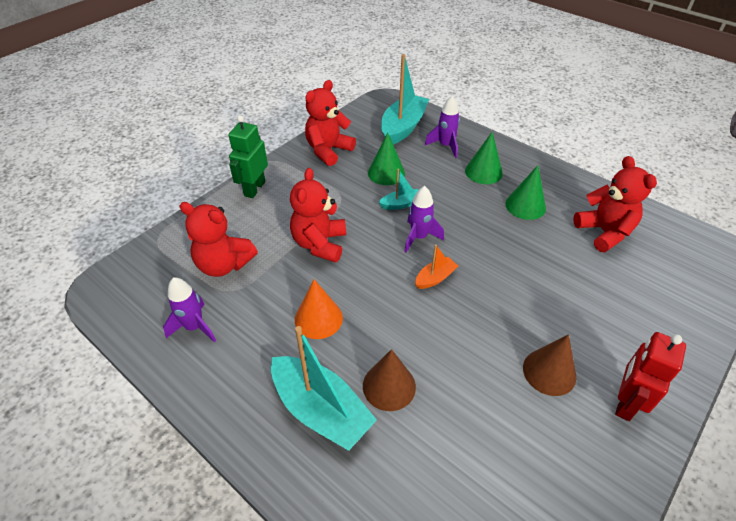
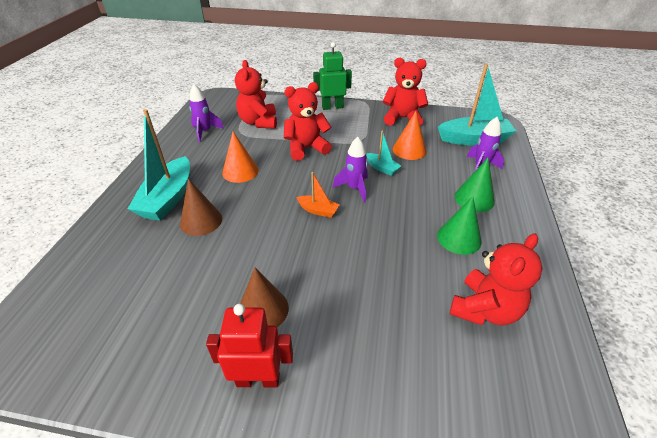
camera: 60 degrees right, 5 degrees down
green cone [368,133,405,185] -> orange cone [393,111,426,160]

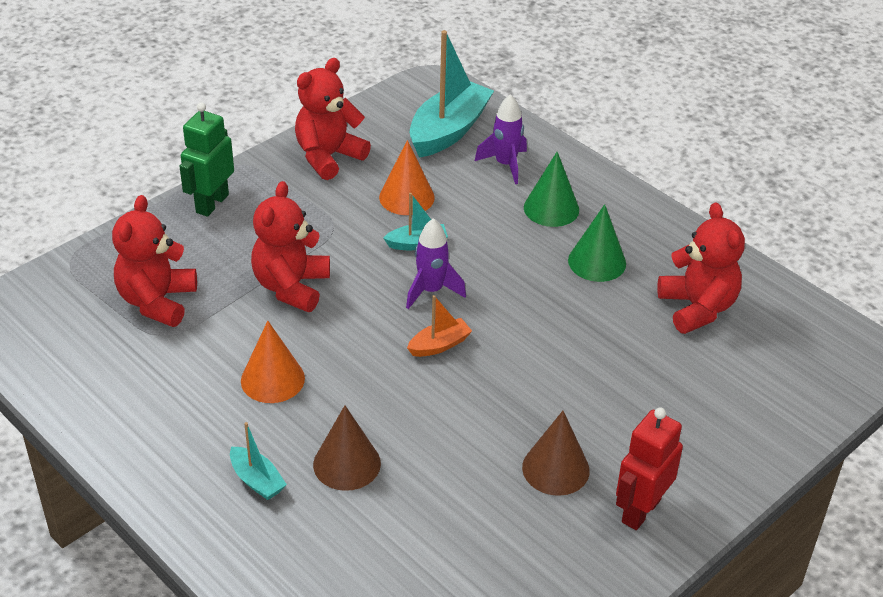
camera: 55 degrees left, 0 degrees up
turquoise boat [128,109,190,221] -> turquoise boat [230,422,287,500], size x0.49
purple rocket [189,84,224,142] -> none
red teddy bear [235,60,277,129] -> red teddy bear turned 75 degrees clockwise [112,195,197,327]

